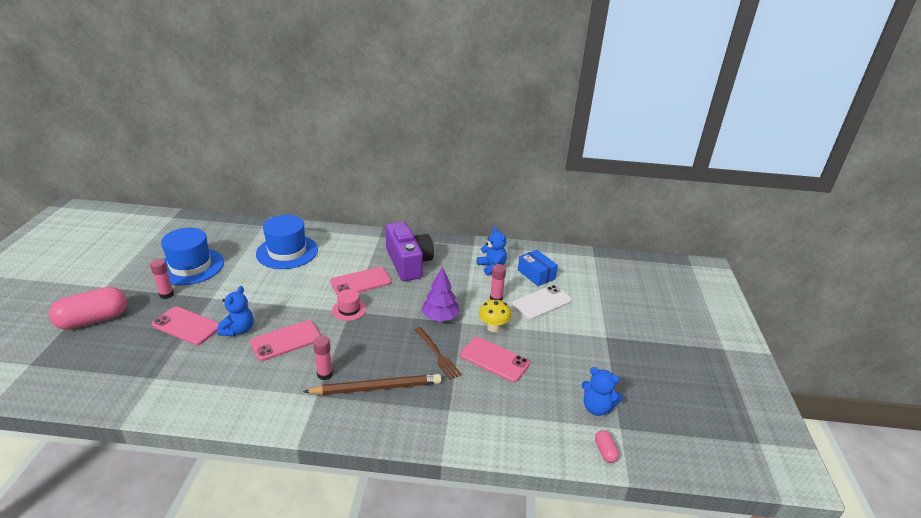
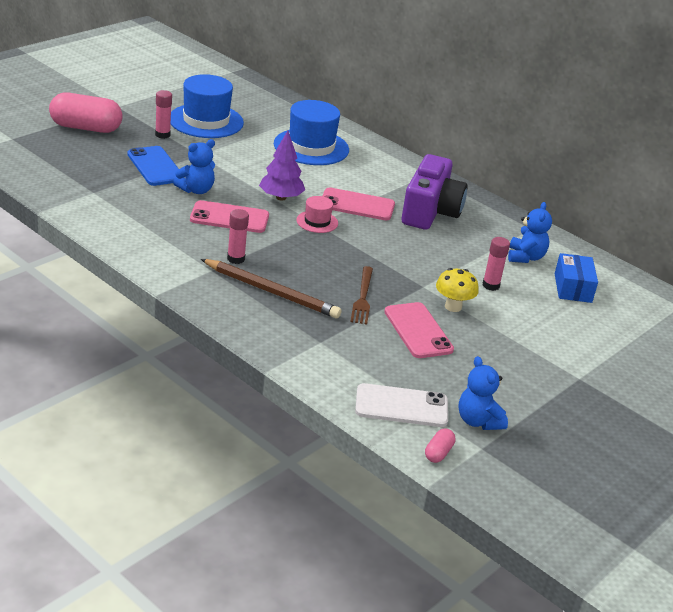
camera: 35 degrees right, 0 degrees up
pink phone [152,306,219,345] -> blue phone [127,146,185,186]
purple tree [421,267,460,322] -> purple tree moved to [259,131,305,200]
white phone [512,285,572,320] -> white phone moved to [355,383,448,427]

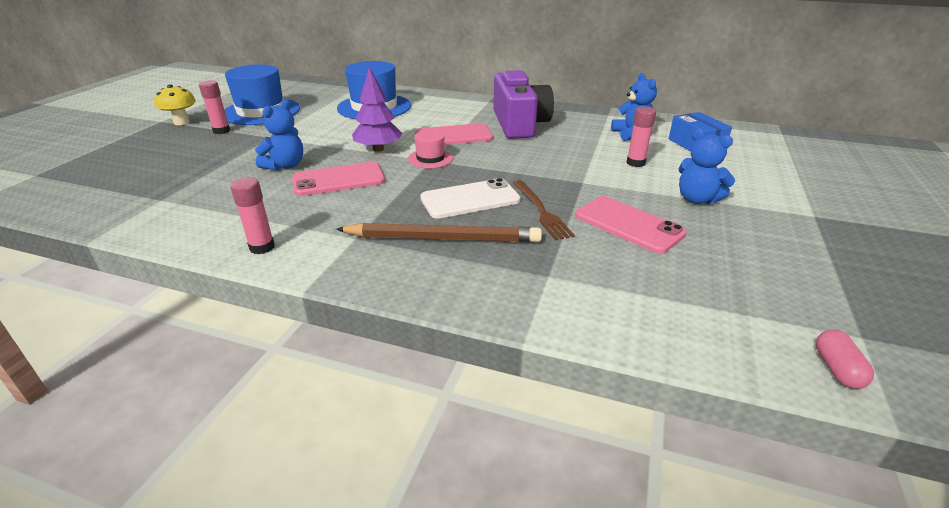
camera: 20 degrees left, 0 degrees up
pink capsule [49,92,123,133] -> none
blue phone [127,146,185,186] -> none
pink glue stick [227,209,249,264] -> pink glue stick moved to [230,177,275,254]
white phone [355,383,448,427] -> white phone moved to [420,178,521,219]
yellow mushroom [436,268,479,312] -> yellow mushroom moved to [154,84,196,125]
blue teddy bear [459,356,508,430] -> blue teddy bear moved to [678,128,735,204]

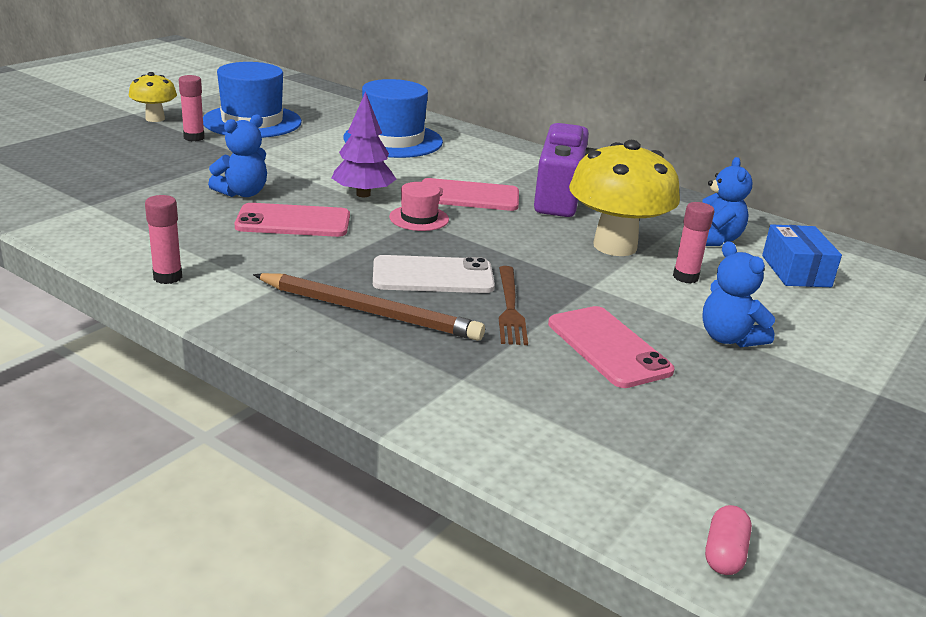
camera: 15 degrees right, 5 degrees down
none -> yellow mushroom [569,140,680,256]

